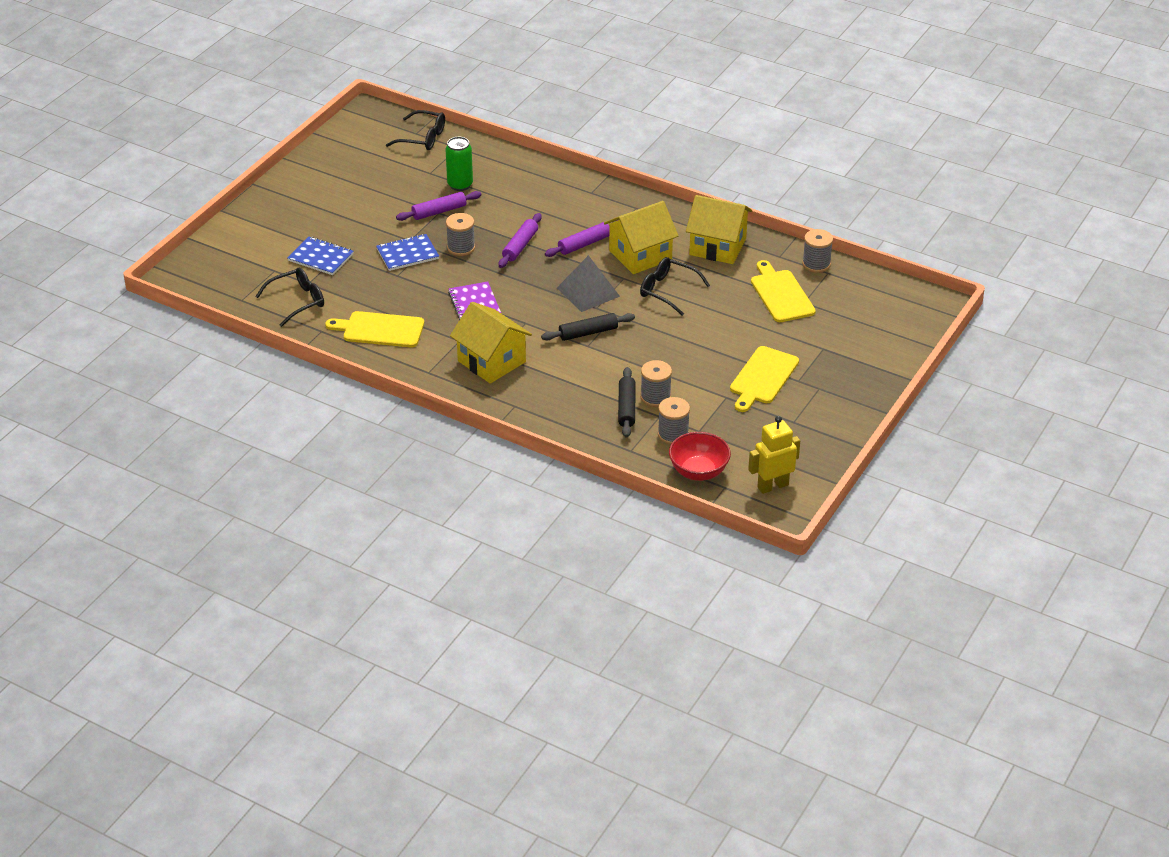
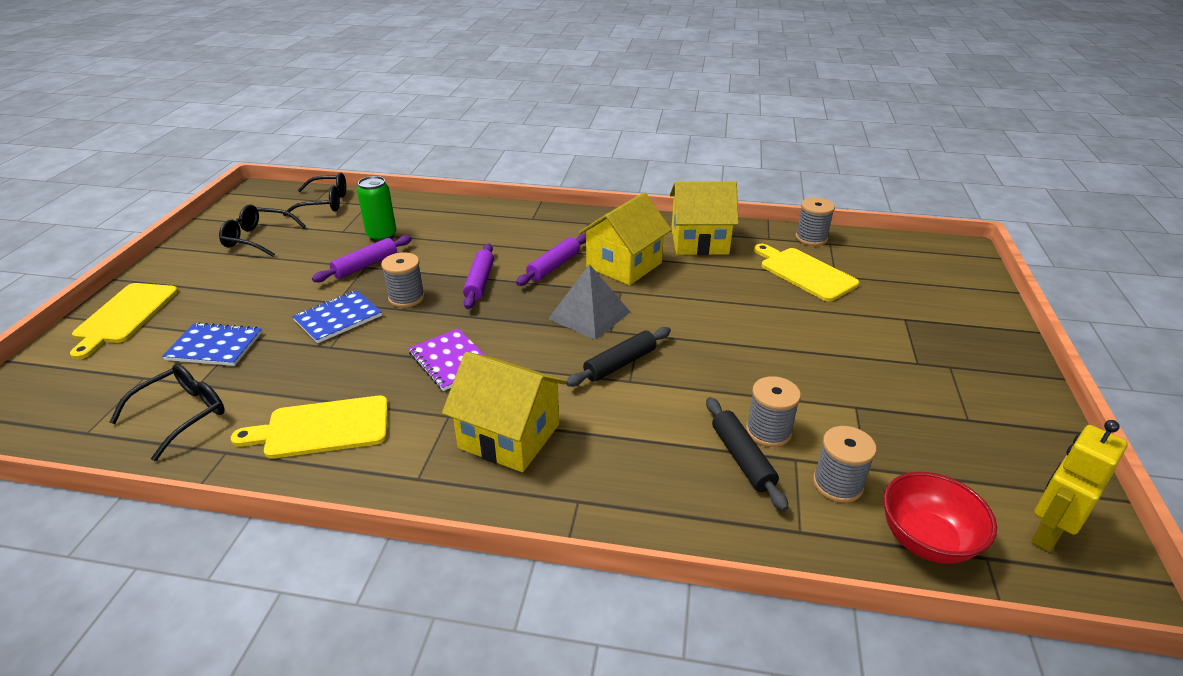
camera: 20 degrees left, 5 degrees down
black glasses [640,257,710,316] -> black glasses moved to [219,205,306,257]
yellow cutting board [730,346,799,412] -> yellow cutting board moved to [70,283,178,359]

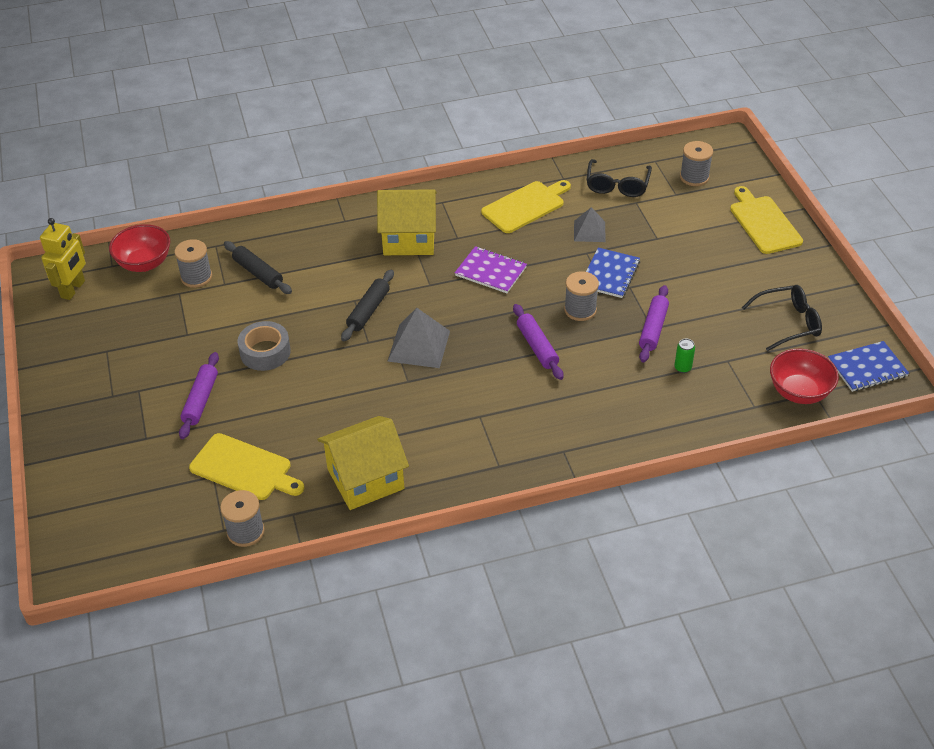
camera: 155 degrees right, 10 degrees up
blue notebook [162,322,262,366] -> blue notebook moved to [828,341,909,392]
black glasses [283,173,346,216] -> red bowl [770,349,839,404]
green can [357,176,397,242] -> green can [674,338,695,373], size x0.55
purple rolling pin [516,234,586,286] -> purple rolling pin moved to [179,352,219,439]
yellow house [578,192,672,285] -> none
grey spool [746,376,801,447] -> grey spool moved to [680,141,713,186]
none -> grey tape [238,321,291,371]
none -> grey pyramid [574,207,606,242]

